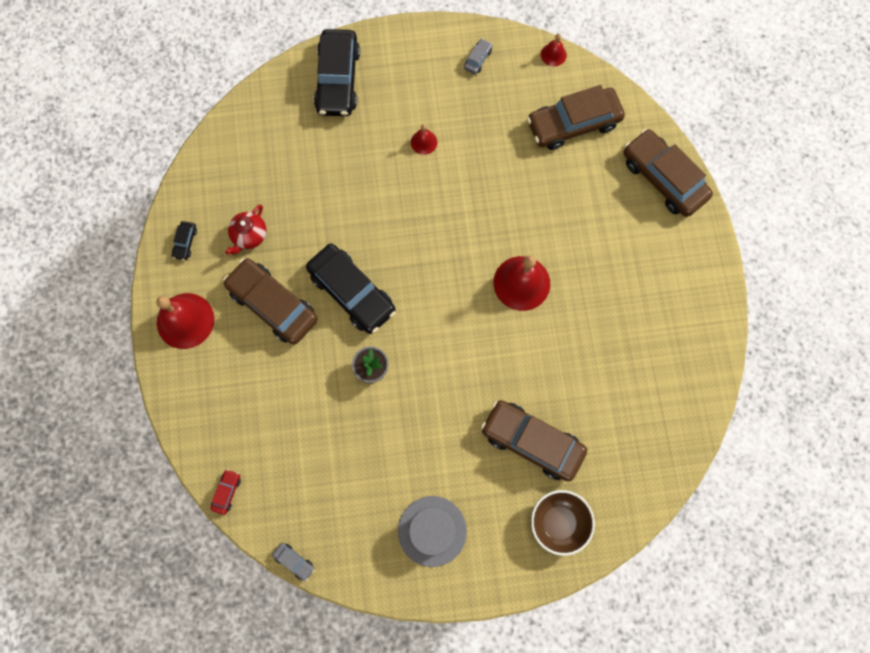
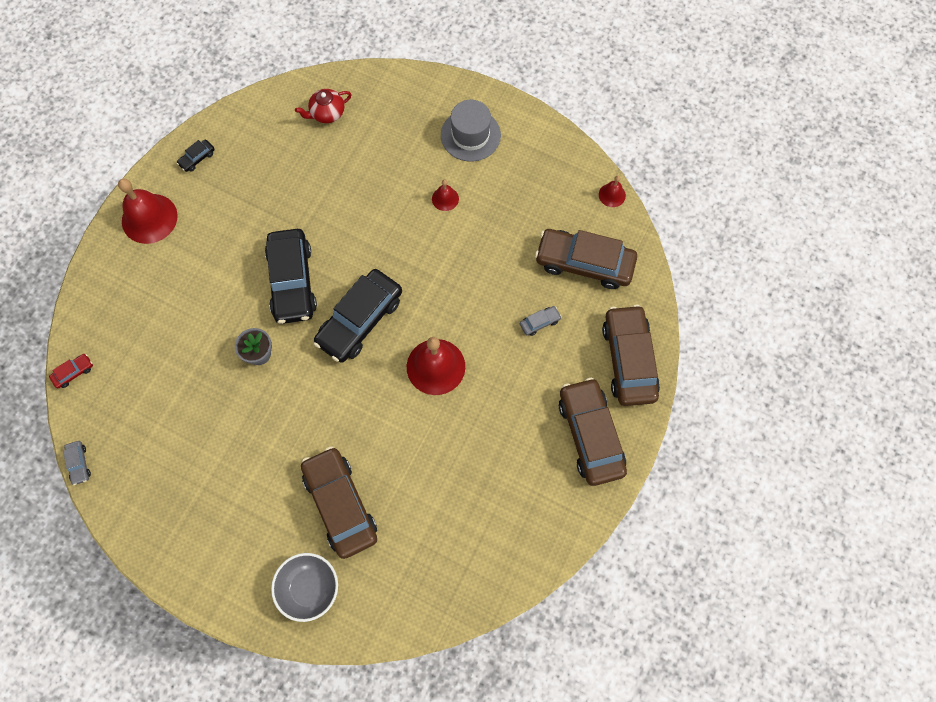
camera: 35 degrees right, 5 degrees down
brown car [223,258,318,345] -> brown car moved to [559,378,627,486]
red teapot [225,205,266,255] -> red teapot moved to [295,89,352,123]
black car [313,29,360,116] -> black car moved to [314,269,402,363]
grey hat [398,496,467,567] -> grey hat moved to [441,100,501,162]
grey car [464,38,492,74] -> grey car moved to [520,306,562,336]
brown bowl [531,490,595,556] -> grey bowl [271,553,338,622]

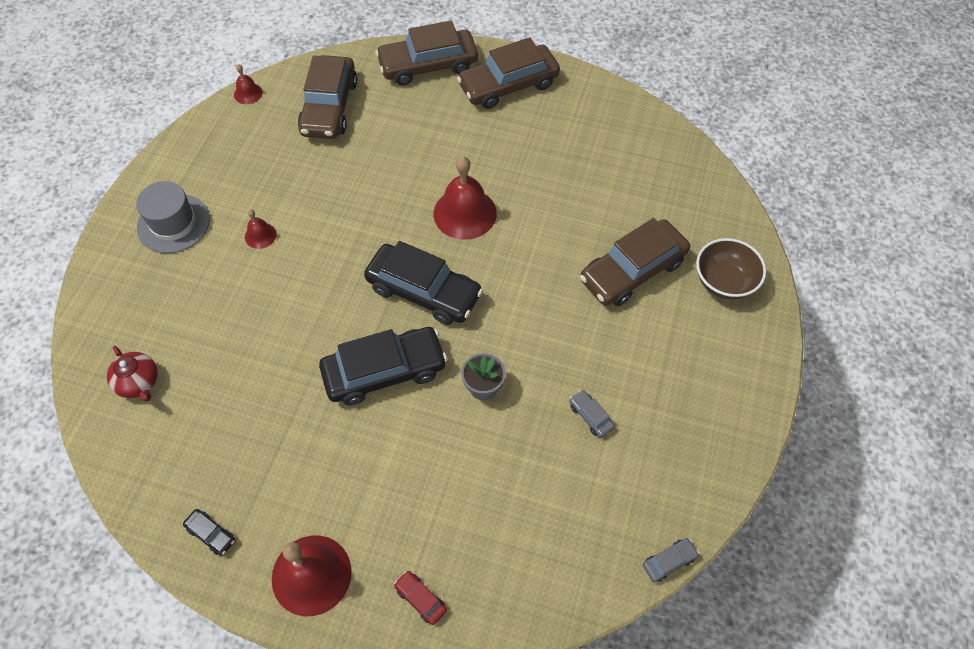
camera: 100 degrees left, 10 degrees down
red car [49,354,93,388] -> red car moved to [394,571,447,625]
grey bowl [271,553,338,622] -> brown bowl [696,238,766,299]
grey car [520,306,562,336] -> grey car moved to [569,390,615,438]

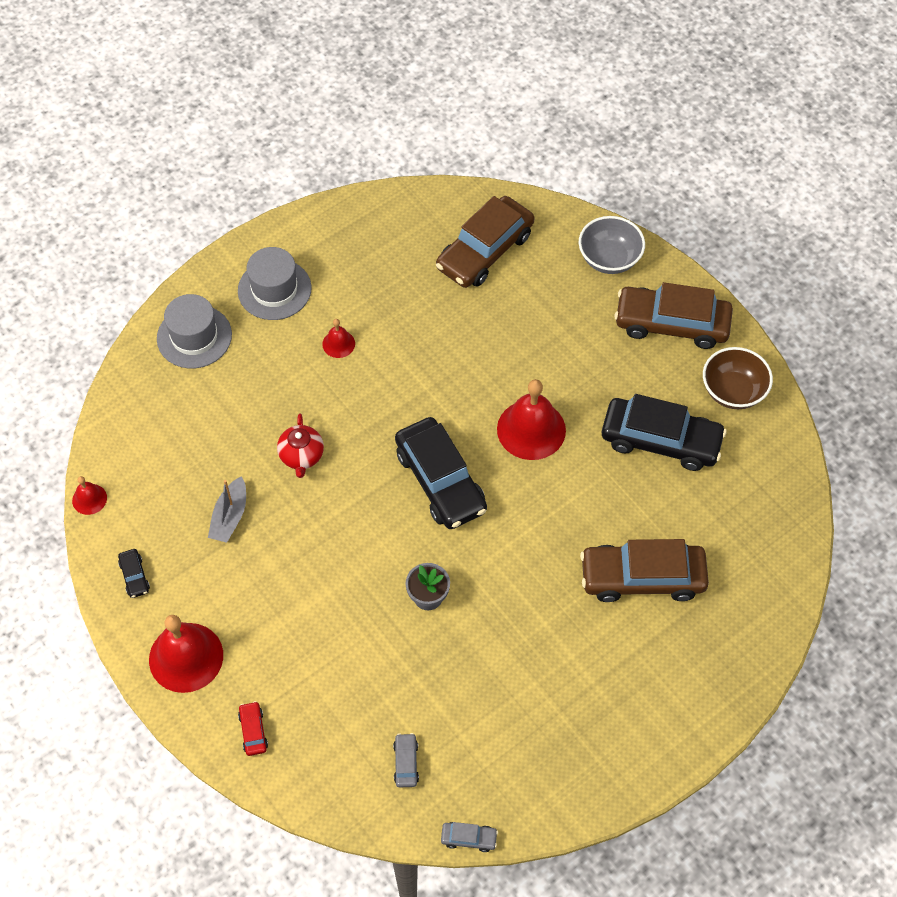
camera: 35 degrees right, 0 degrees up
red teapot [107,346,158,402] -> red teapot moved to [277,413,324,478]
red bell [234,64,263,104] -> red bell moved to [72,476,107,515]
black car [319,327,448,405] -> black car moved to [602,394,727,471]
brown car [375,20,478,85] -> grey bowl [579,216,645,274]
grey car [569,390,615,438] -> grey car moved to [393,733,419,787]
brown bowl [696,238,766,299] -> brown bowl moved to [703,347,773,409]
none -> grey hat [157,294,232,368]
none -> grey boat [208,476,246,543]

